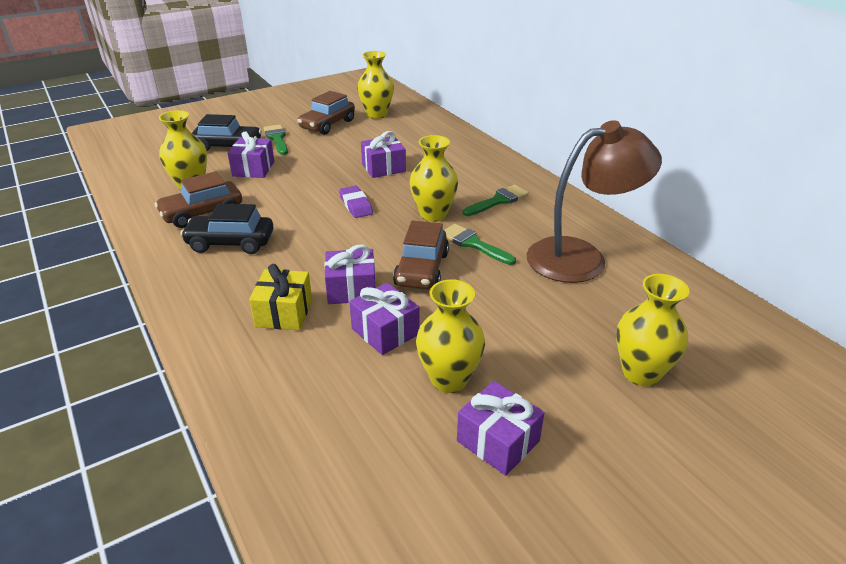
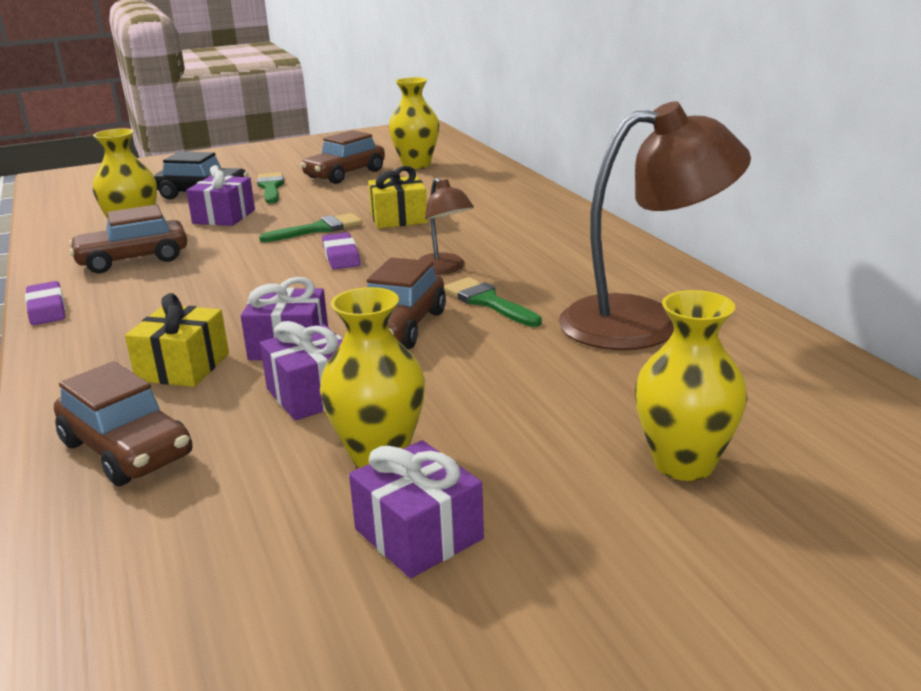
camera: 10 degrees right, 10 degrees down
black car [180,204,273,254] -> none
purple gift [361,131,406,178] -> yellow gift [368,166,428,229]
yellow vase [410,135,458,222] -> brown lamp [418,178,474,274]
green brush [462,185,529,216] -> green brush moved to [259,213,363,242]
none -> purple eraser [25,281,65,325]
none -> brown car [54,361,192,486]

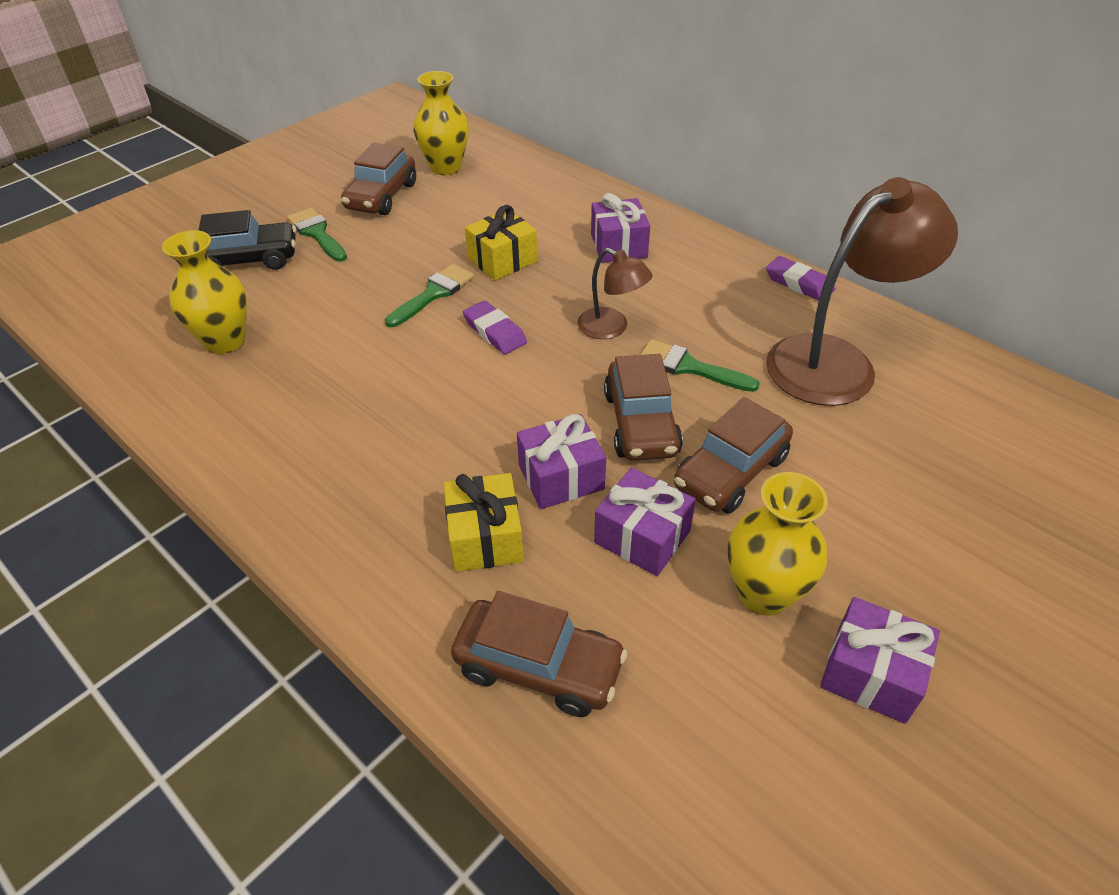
camera: 25 degrees left, 20 degrees up
purple eraser [25,281,65,325] -> purple eraser moved to [766,256,835,301]
brown car [69,204,187,273] -> brown car moved to [674,397,793,514]
purple gift [186,165,255,226] -> purple gift moved to [591,193,650,263]
yellow vase [635,290,748,481] -> none

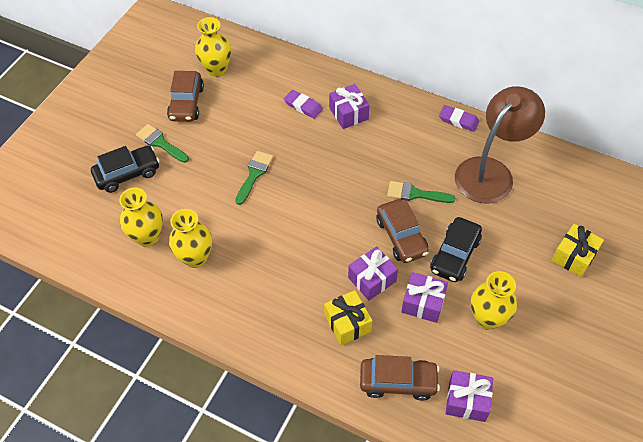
camera: 15 degrees left, 10 degrees up
purple eraser [463,300,527,354] -> purple eraser moved to [284,90,323,119]
yellow gift [465,205,537,280] -> yellow gift moved to [552,224,604,277]
brown lamp [577,248,652,339] -> none
brown car [674,397,793,514] -> black car [430,217,482,282]
purple gift [820,597,940,724] -> purple gift moved to [446,370,493,422]
none -> yellow vase [169,209,212,268]

